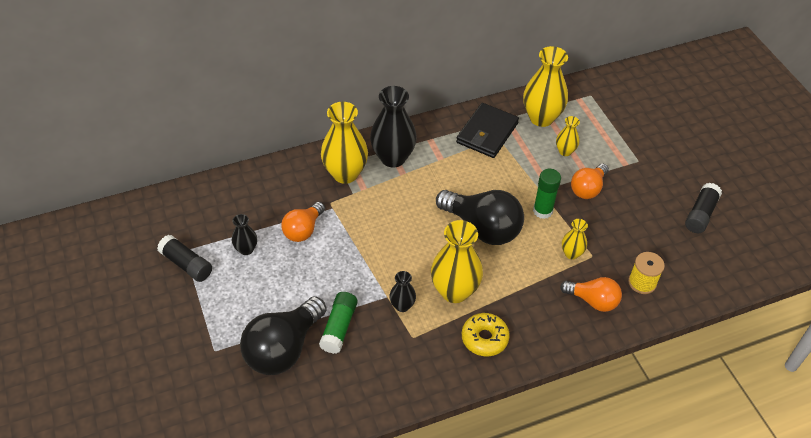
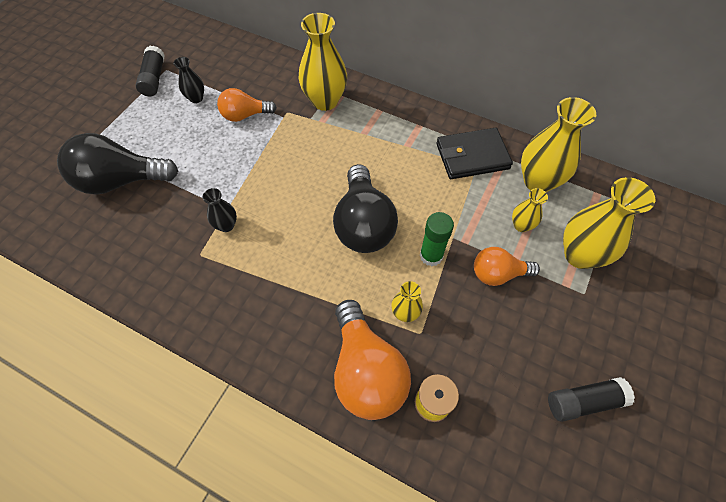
camera: 50 degrees right, 10 degrees up
green glue stick [319,292,358,354] -> none
black vase [370,86,417,167] -> none
yellow vase [431,220,483,303] -> yellow vase moved to [563,177,655,269]
yellow donut [462,313,510,356] -> none
orange light bulb [560,277,622,312] -> orange light bulb [334,300,411,420], size x1.68

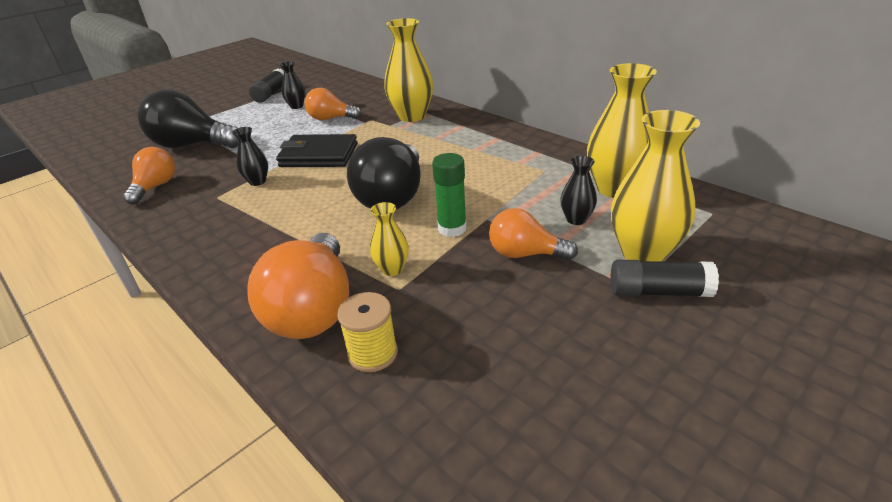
camera: 20 degrees right, 25 degrees down
black wallet [436,128,513,179] -> black wallet moved to [276,134,357,167]
yellow vase [512,188,548,232] -> black vase [560,156,597,225]
black glue stick [548,377,635,422] -> black glue stick moved to [611,260,719,297]
none -> orange light bulb [123,147,175,205]

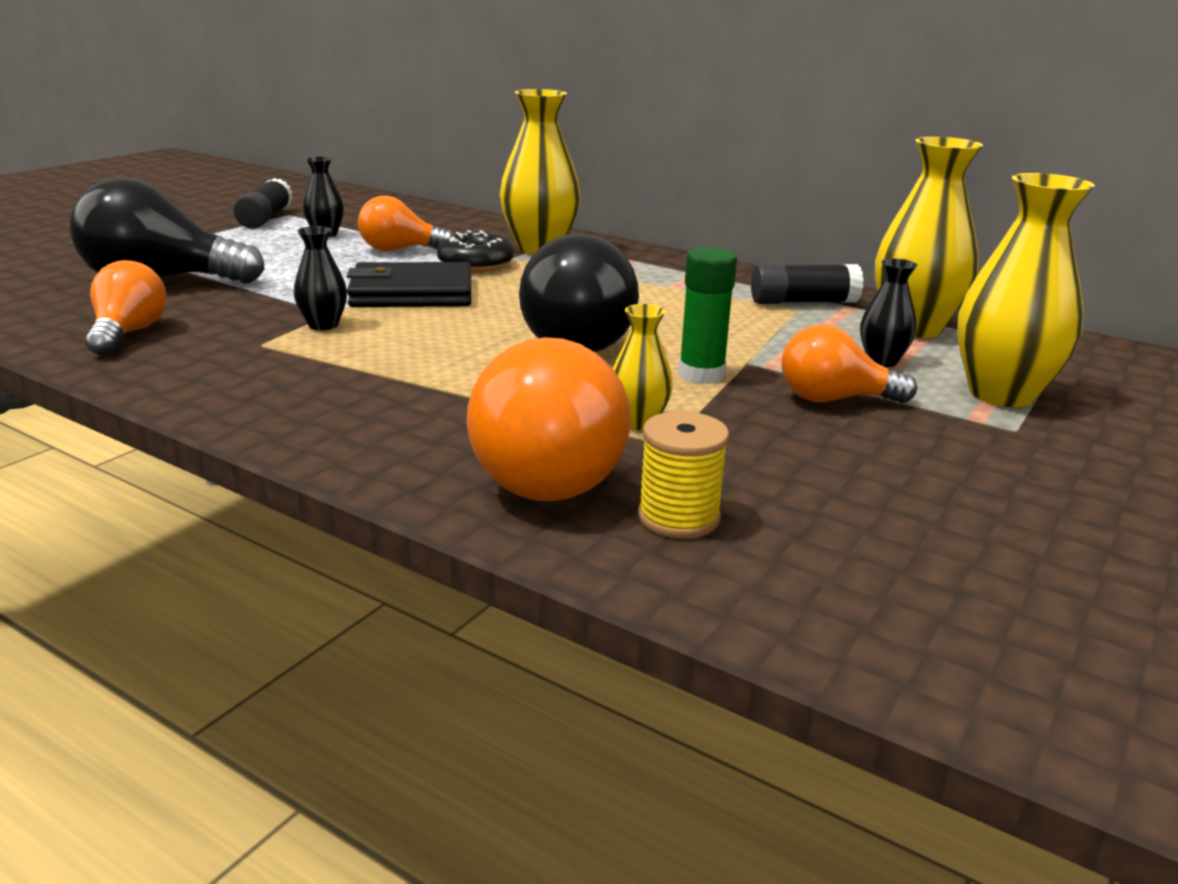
camera: 15 degrees left, 10 degrees down
black glue stick [611,260,719,297] -> black glue stick moved to [751,264,864,304]
none -> black donut [437,230,514,273]

